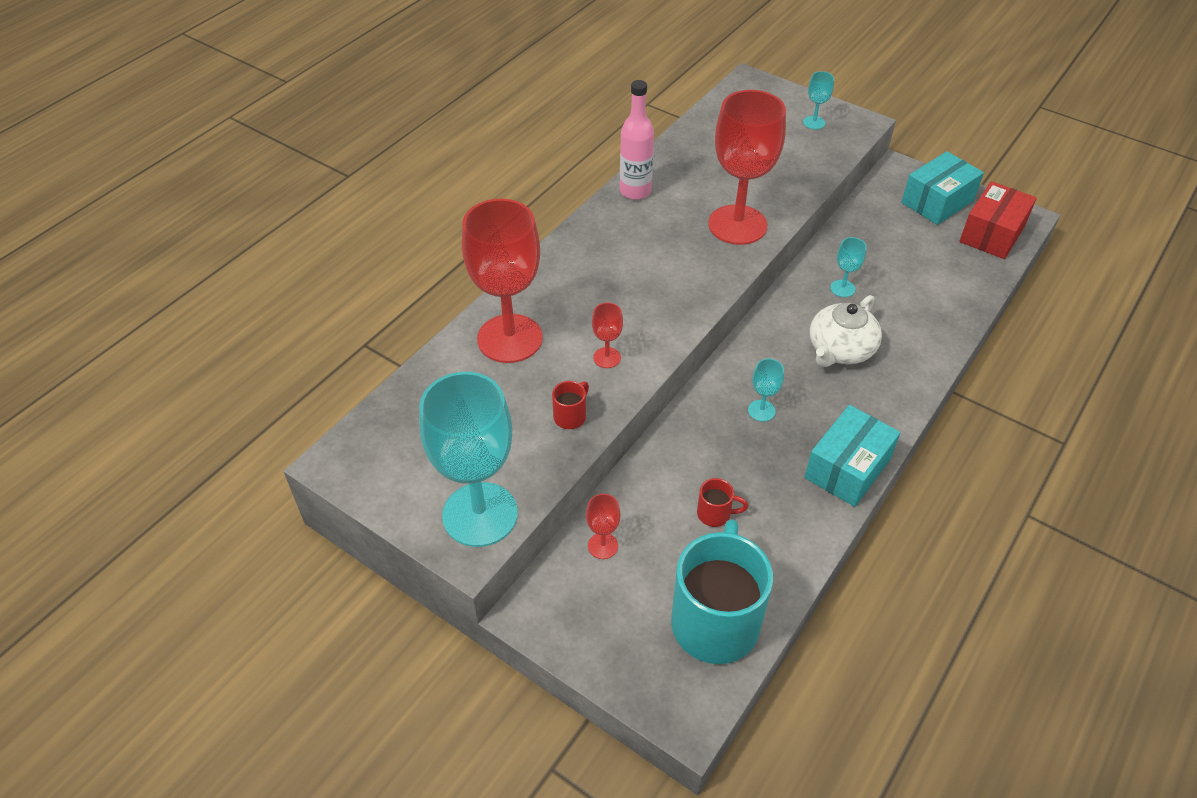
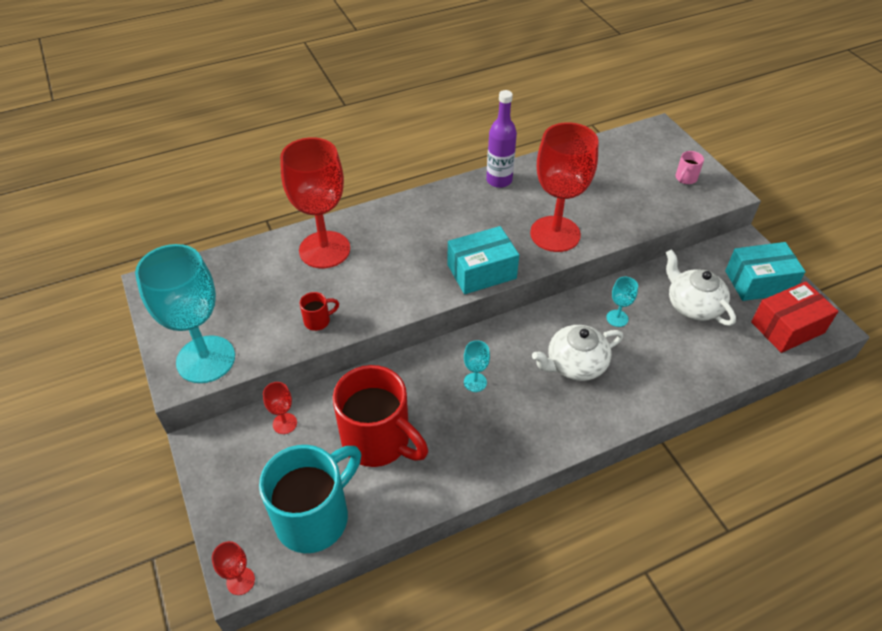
camera: 30 degrees right, 0 degrees up
red goblet [592,303,623,368] -> red goblet moved to [212,541,255,595]
pink bottle [620,80,654,200] -> purple bottle [486,90,517,188]
red mug [697,478,748,527] -> red mug [333,365,428,467], size x2.46
turquoise goblet [803,71,834,129] -> pink mug [676,151,704,184]
turquoise box [804,405,901,507] -> turquoise box moved to [448,226,519,294]
none -> white teapot [666,249,736,326]

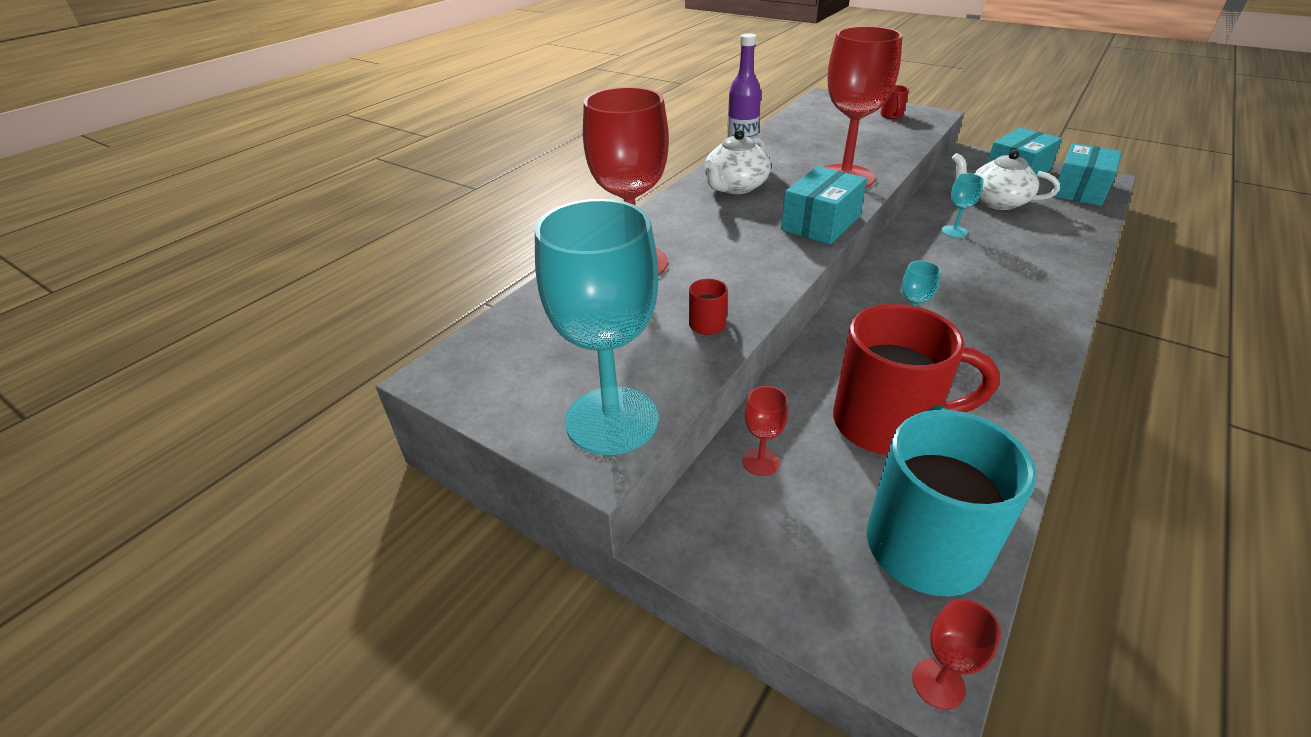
camera: 30 degrees left, 10 degrees down
white teapot [532,325,623,381] -> white teapot moved to [704,130,771,194]
pink mug [676,151,704,184] -> red mug [880,85,909,119]
red box [751,281,838,353] -> turquoise box [1053,143,1122,206]

